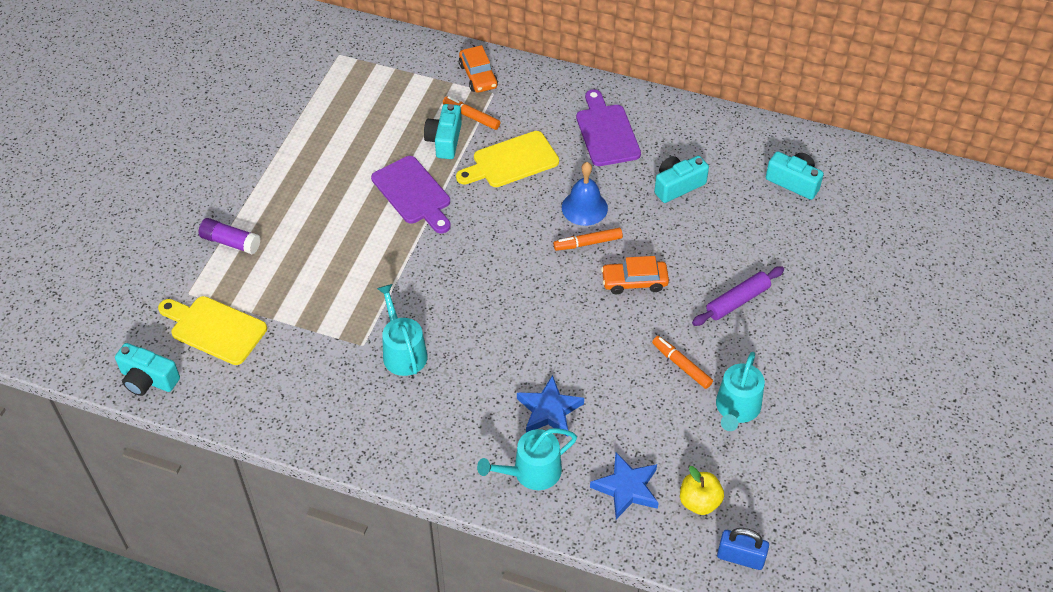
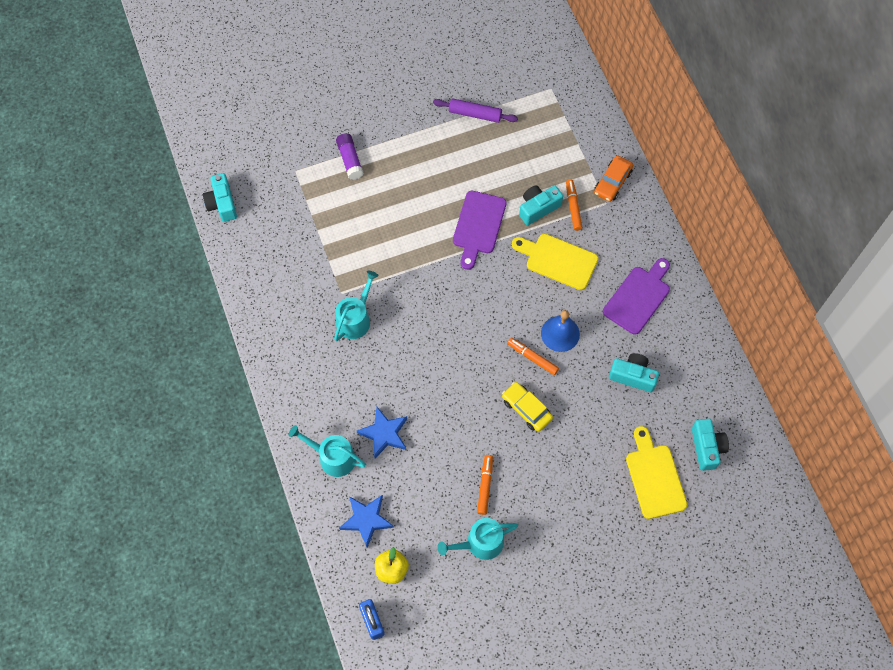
camera: 50 degrees right, 15 degrees up
yellow cutting board [158,296,267,365] -> yellow cutting board moved to [626,426,687,519]
orange car [601,256,669,294] -> yellow car [502,382,553,432]
purple rolling pin [692,266,784,326] -> purple rolling pin moved to [433,99,518,123]

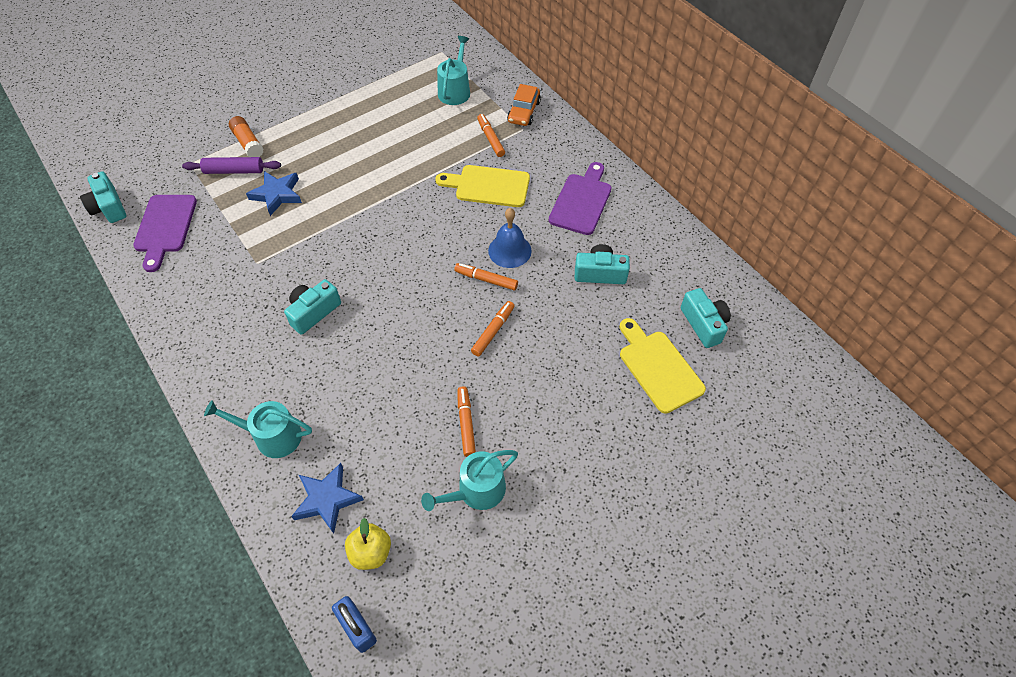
camera: 15 degrees left, 10 degrees down
turquoise watering can [334,271,379,341] -> turquoise watering can moved to [437,36,470,105]
purple glue stick [336,133,364,180] -> orange glue stick [229,116,264,157]
blue star [357,407,407,458] -> blue star moved to [246,171,302,216]
purple rolling pin [433,99,518,123] -> purple rolling pin moved to [182,157,281,174]
purple cutting board [453,191,506,270] -> purple cutting board moved to [133,195,197,272]
yellow car [502,382,553,432] -> orange marker [471,301,515,357]
turquoise camera [519,186,563,225] -> turquoise camera moved to [284,279,341,335]

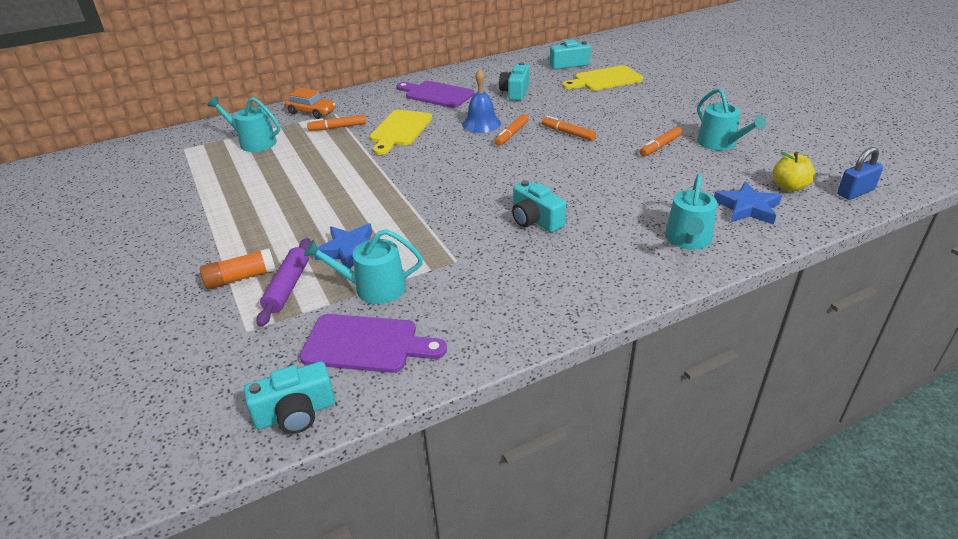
camera: 80 degrees left, 20 degrees down
orange marker [457,386,476,457] -> orange marker turned 45 degrees counterclockwise [640,127,682,156]
none -> turquoise watering can [304,229,423,304]

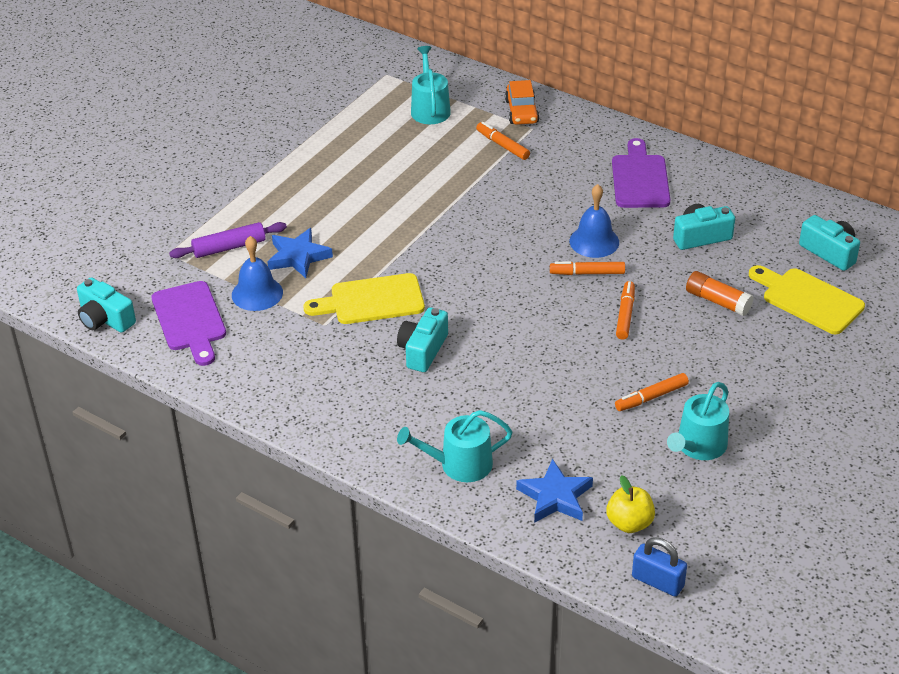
camera: 60 degrees right, 5 degrees up
orange glue stick [200,248,276,289] -> orange glue stick moved to [686,271,754,316]
turquoise watering can [304,229,423,304] -> blue bell [232,236,283,311]
yellow cutting board [369,110,432,155] -> yellow cutting board moved to [303,273,425,324]
orange marker [640,127,682,156] -> orange marker turned 45 degrees counterclockwise [615,373,689,411]

